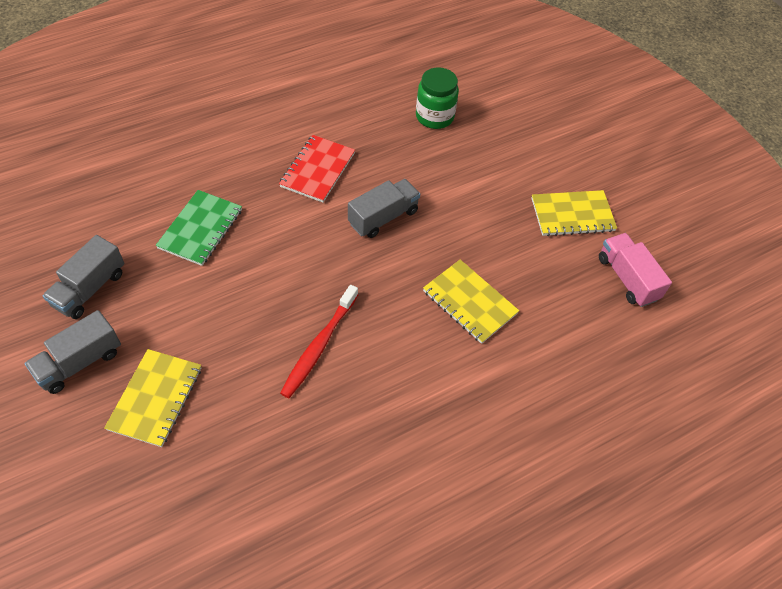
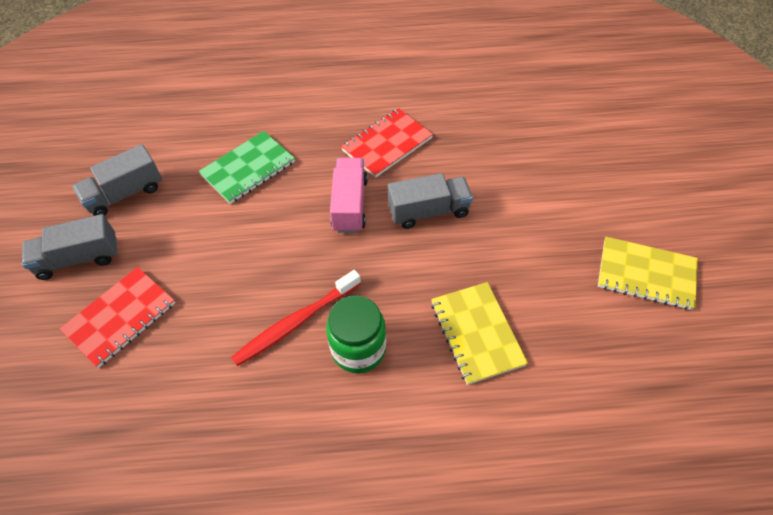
camera: 30 degrees right, 0 degrees up
yellow notebook [104,349,201,447] -> red notebook [59,267,175,368]
green jar [416,67,459,129] -> green jar moved to [326,296,386,373]
pink truck [599,233,672,307] -> pink truck moved to [330,158,368,233]

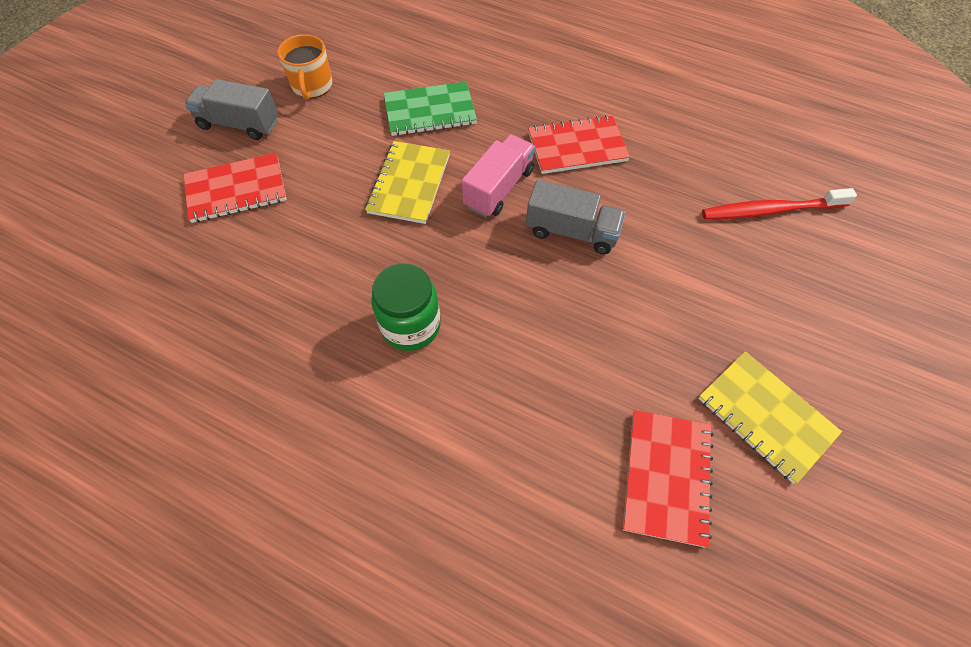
camera: 30 degrees right, 5 degrees up
grey truck [73,144,162,216] -> orange mug [278,34,333,100]
red toothbrush [231,270,361,366] -> red toothbrush moved to [702,188,857,219]
yellow notebook [431,282,528,385] -> yellow notebook moved to [365,141,450,224]
none -> red notebook [623,410,713,548]

